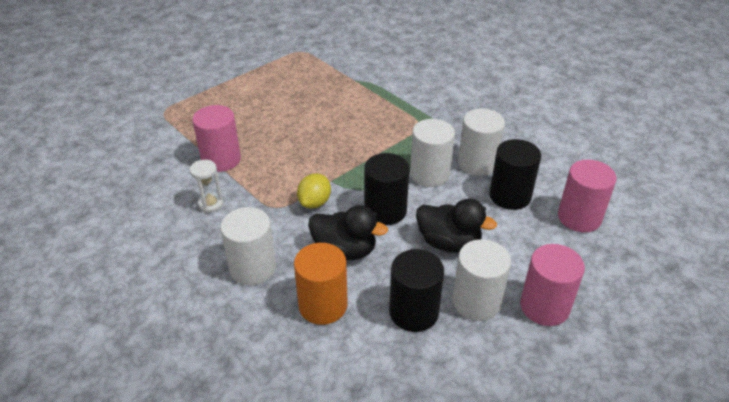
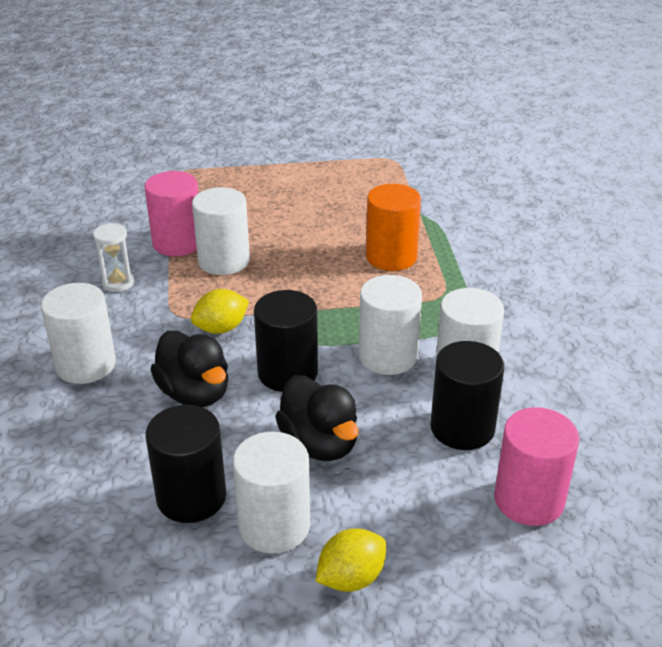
camera: 35 degrees right, 5 degrees down
orange cylinder [294,243,348,325] -> orange cylinder moved to [366,184,421,271]
pink cylinder [520,244,585,326] -> yellow lemon [316,528,386,592]
none -> white cylinder [192,187,250,275]

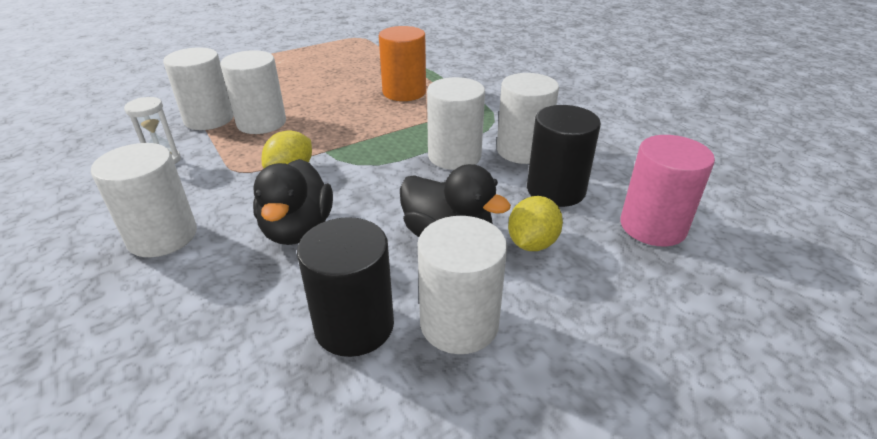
camera: 25 degrees left, 0 degrees up
pink cylinder [145,171,199,256] -> white cylinder [163,47,234,130]
black duck [150,330,228,407] -> black duck turned 60 degrees clockwise [253,159,333,245]
black cylinder [254,290,318,392] -> none
yellow lemon [316,528,386,592] -> yellow lemon moved to [508,196,563,251]

